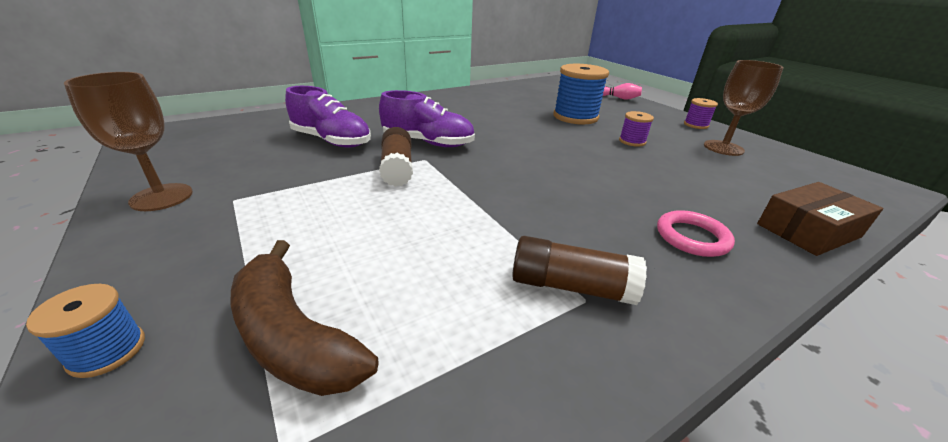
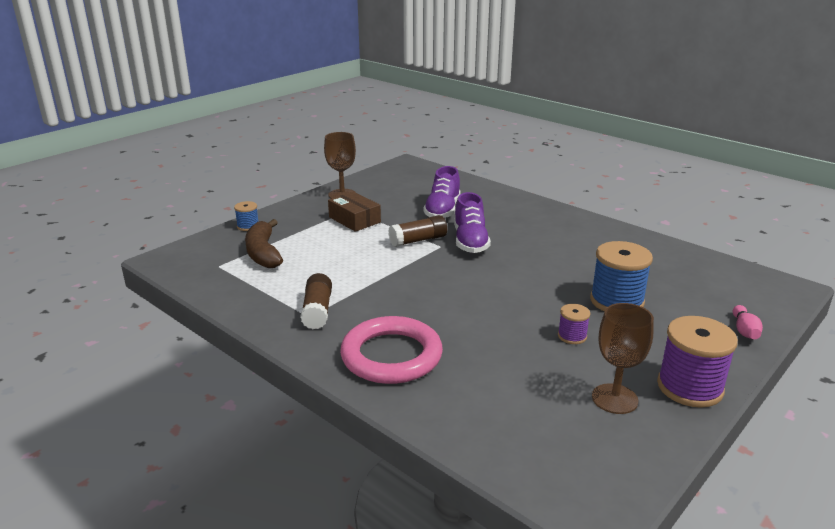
camera: 75 degrees right, 5 degrees down
brown banana [230,240,378,396] -> brown banana turned 45 degrees counterclockwise [245,219,283,268]
pink ring [657,210,735,257] -> pink ring [340,316,443,384], size x1.94
purple spool [684,98,718,129] -> purple spool [657,316,738,408], size x1.98
brown box [757,182,884,256] -> brown box moved to [328,192,381,232]

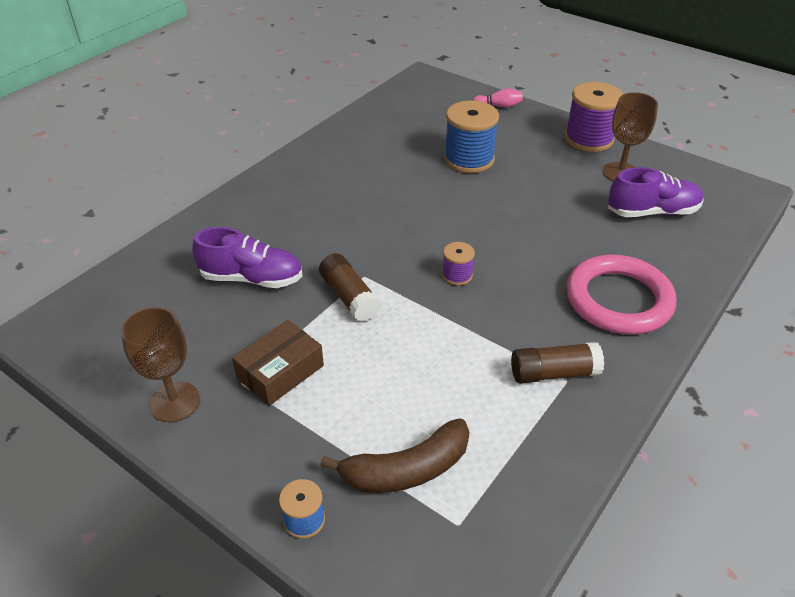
camera: 95 degrees left, 15 degrees up
purple shoe [454,192,491,253] -> purple shoe moved to [608,167,704,217]
purple spool [558,304,590,344] -> purple spool moved to [442,242,475,285]

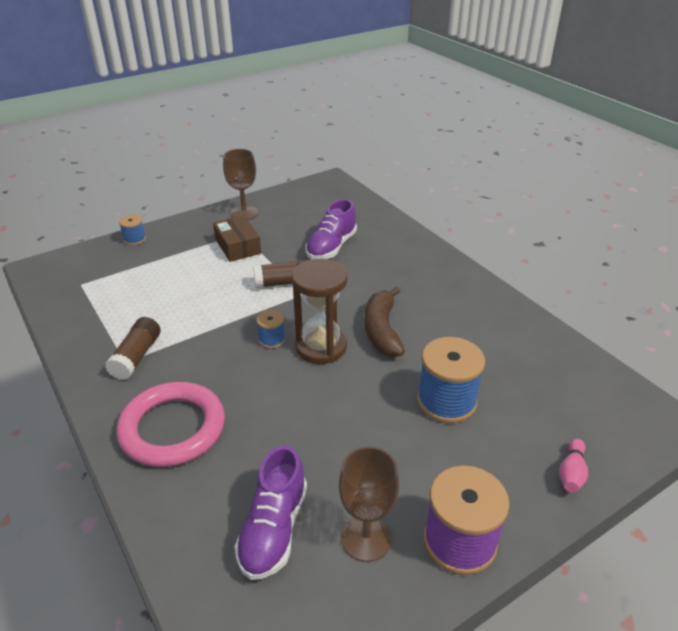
camera: 110 degrees right, 5 degrees down
brown banana [320,418,470,493] -> brown banana moved to [365,286,405,357]
purple spool [442,242,475,285] -> blue spool [256,310,285,349]
none -> brown hourglass [292,259,348,364]

